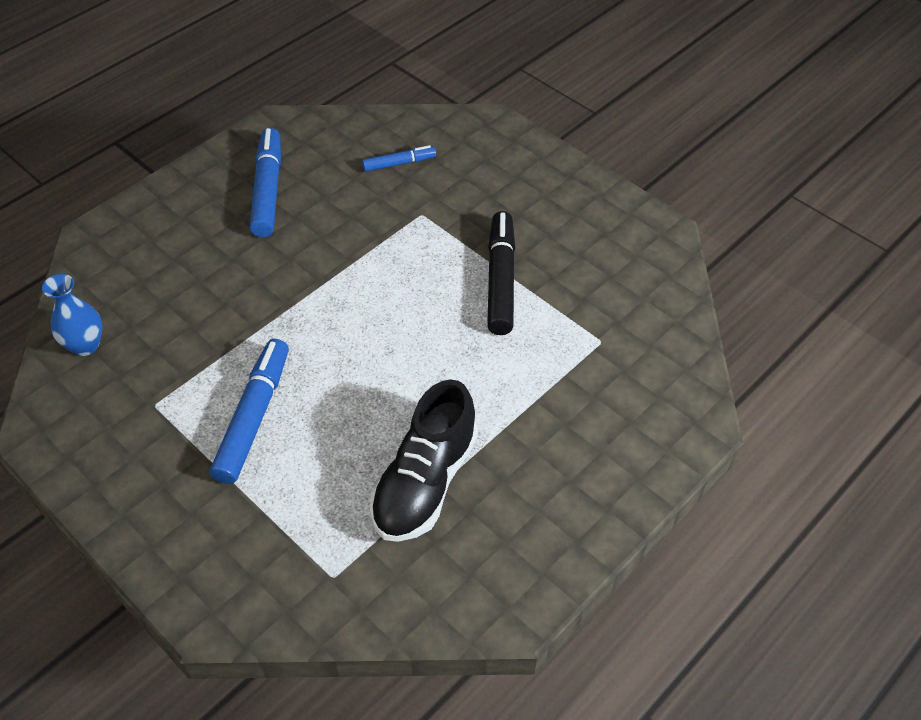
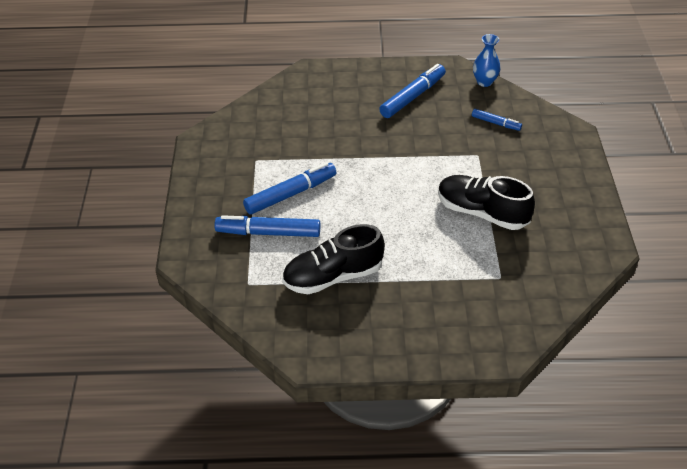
camera: 45 degrees right, 5 degrees down
blue vase [42,274,103,356] -> blue vase moved to [473,34,501,87]
black marker [487,211,515,335] -> black shoe [438,175,535,230]
none -> blue marker [214,215,320,237]

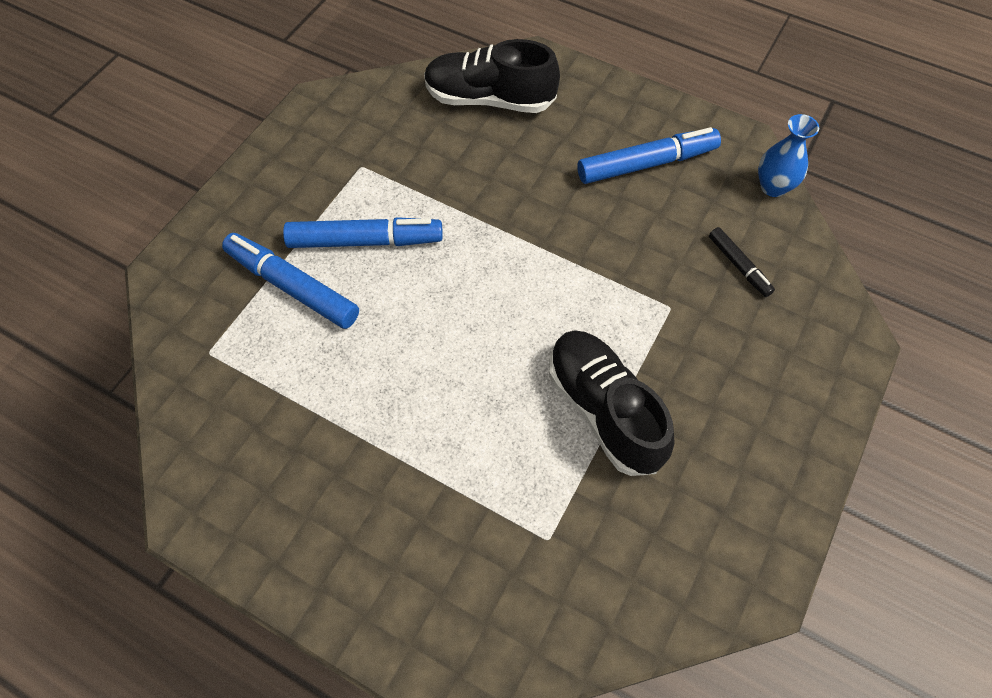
camera: 30 degrees right, 15 degrees up
black shoe [282,224,385,294] -> black shoe moved to [424,39,560,113]
blue marker [472,109,522,131] -> black marker [709,227,775,297]

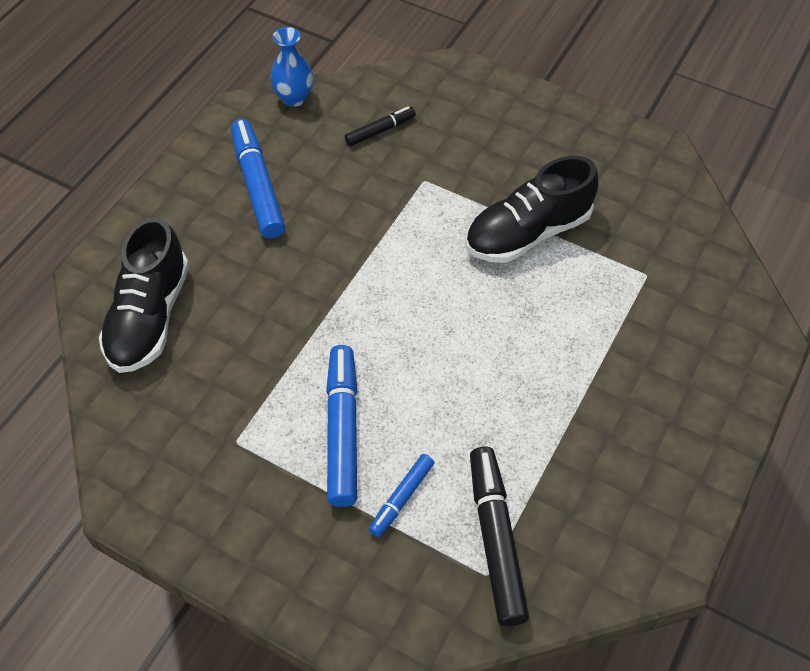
camera: 90 degrees left, 5 degrees down
blue marker [222,233,359,329] -> blue marker [369,454,434,537], size x0.55
none -> black marker [470,447,529,627]

